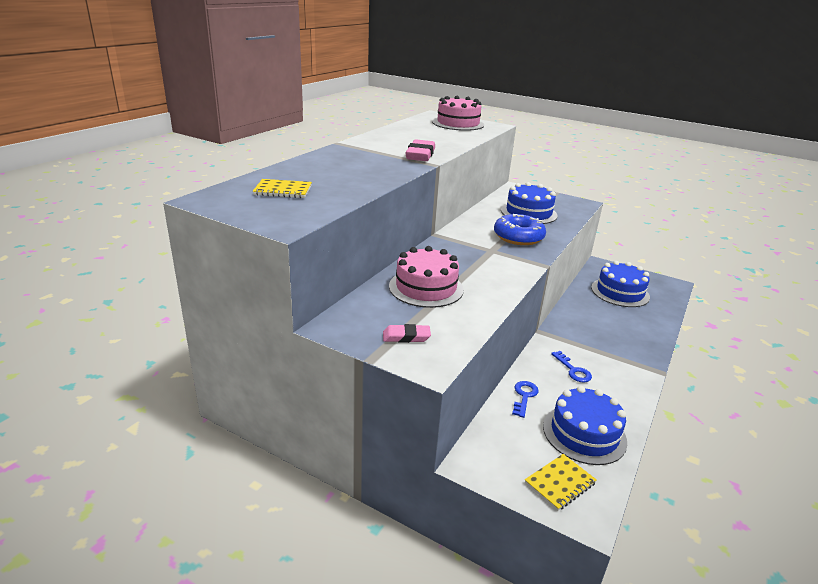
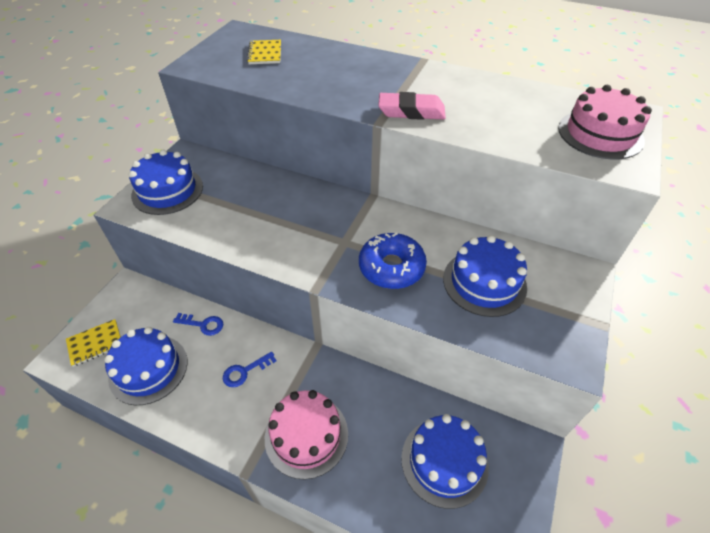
camera: 85 degrees right, 20 degrees up
pink eraser [383,324,431,343] -> blue cake [129,150,203,215]
pink cake [389,246,464,308] -> pink cake moved to [265,390,348,480]
yellow notebook [525,454,597,511] -> yellow notebook turned 75 degrees counterclockwise [66,319,121,367]

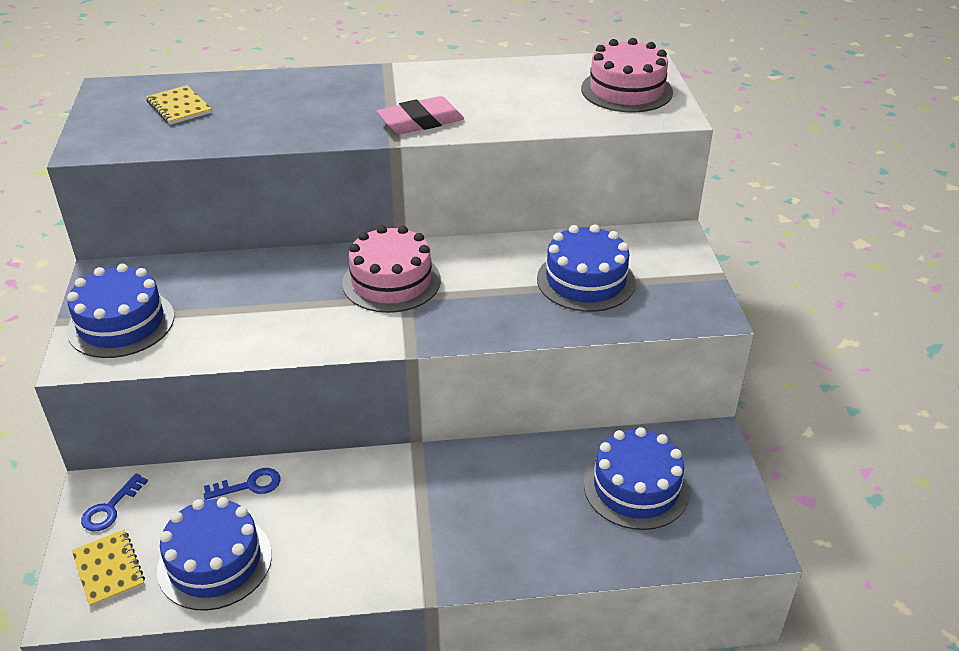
camera: 30 degrees left, 10 degrees down
yellow notebook [66,319,121,367] -> yellow notebook turned 60 degrees counterclockwise [72,530,145,607]
blue key [223,352,277,387] -> blue key moved to [81,473,148,532]
pink cake [265,390,348,480] -> pink cake moved to [342,225,441,313]
blue donut [359,233,427,289] -> none

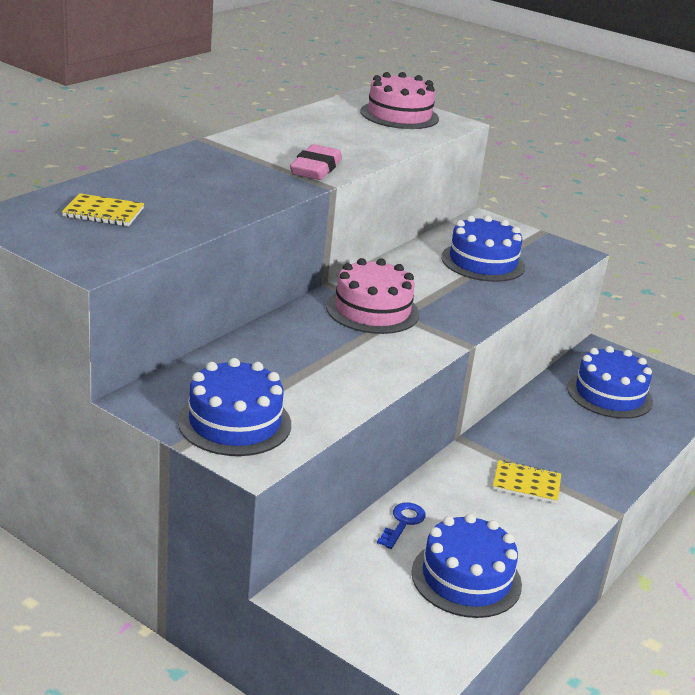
camera: 50 degrees left, 10 degrees down
yellow notebook [72,530,145,607] -> yellow notebook moved to [493,460,561,504]
blue key [81,473,148,532] -> none

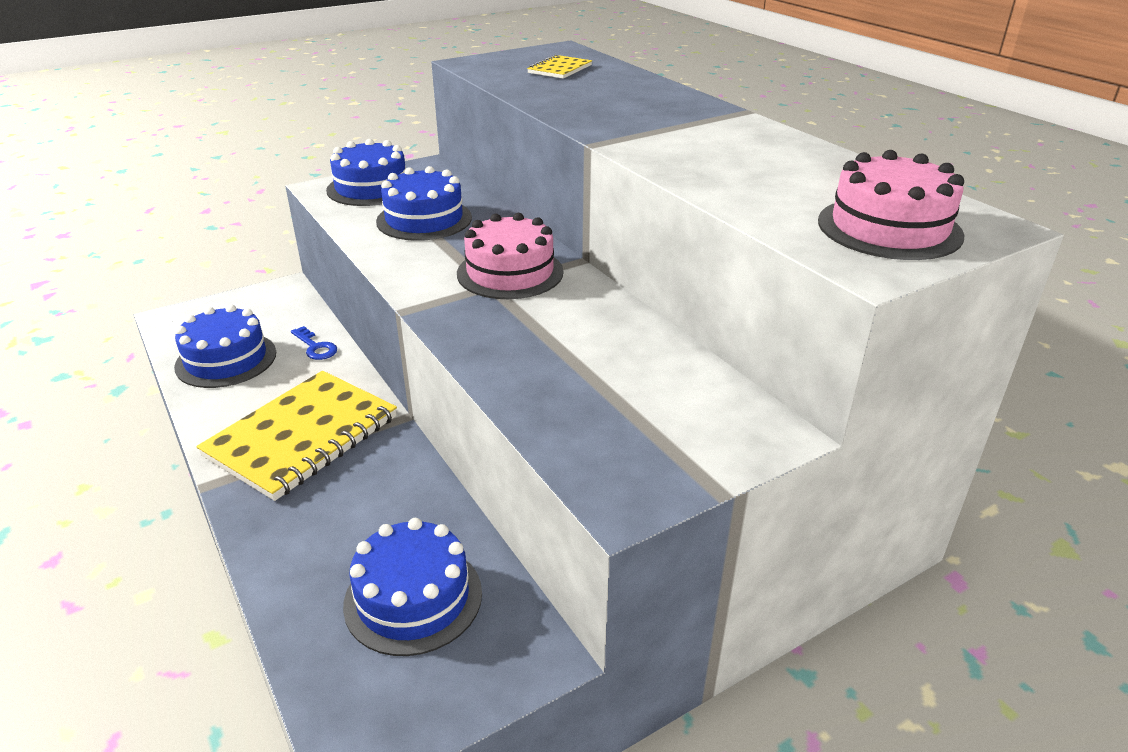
camera: 115 degrees right, 5 degrees up
pink eraser [290,144,342,180] -> none
blue cake [441,215,525,282] -> blue cake moved to [376,166,472,241]
yellow notebook [493,460,561,504] -> yellow notebook [196,371,397,501], size x2.18

